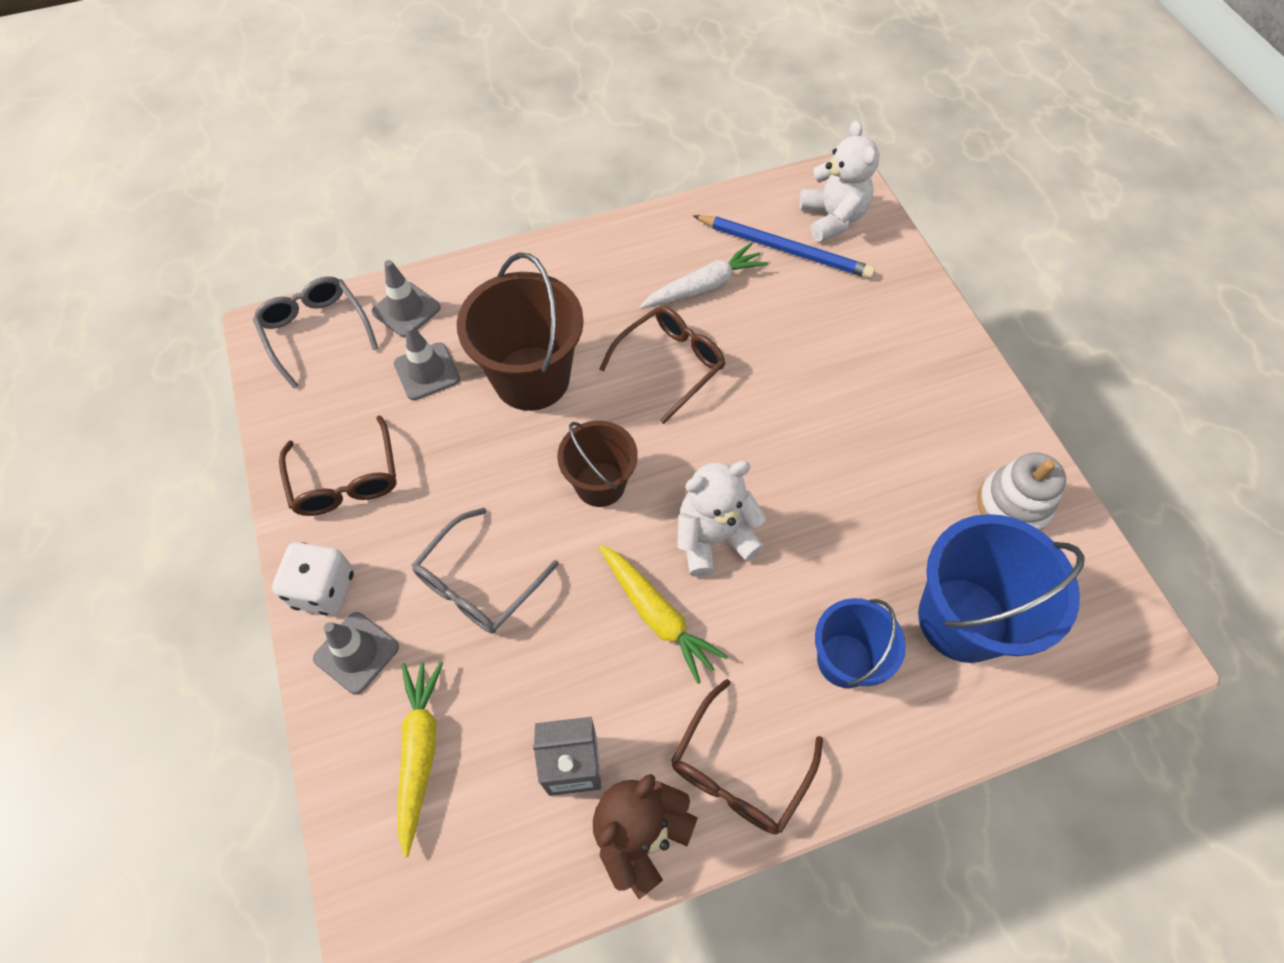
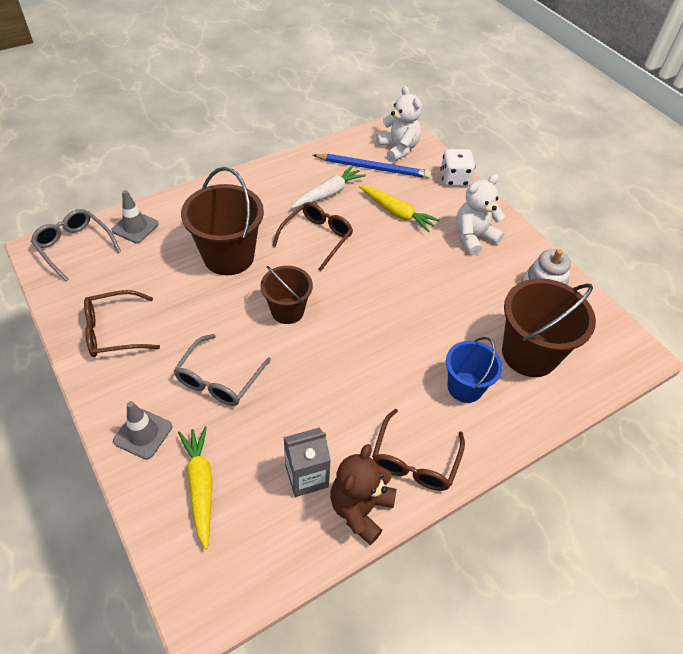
camera: 15 degrees left, 10 degrees down
white dice [272,542,354,615] -> white dice moved to [440,149,475,186]
brown glasses [279,415,397,516] -> brown glasses turned 105 degrees clockwise [84,290,160,357]
grey traffic cone [394,324,460,400] -> none
yellow carrot [599,545,728,684] -> yellow carrot moved to [359,185,440,232]
white teddy bear [677,461,767,577] -> white teddy bear moved to [456,174,505,256]
blue bucket [918,514,1085,663] -> brown bucket [502,278,596,377]

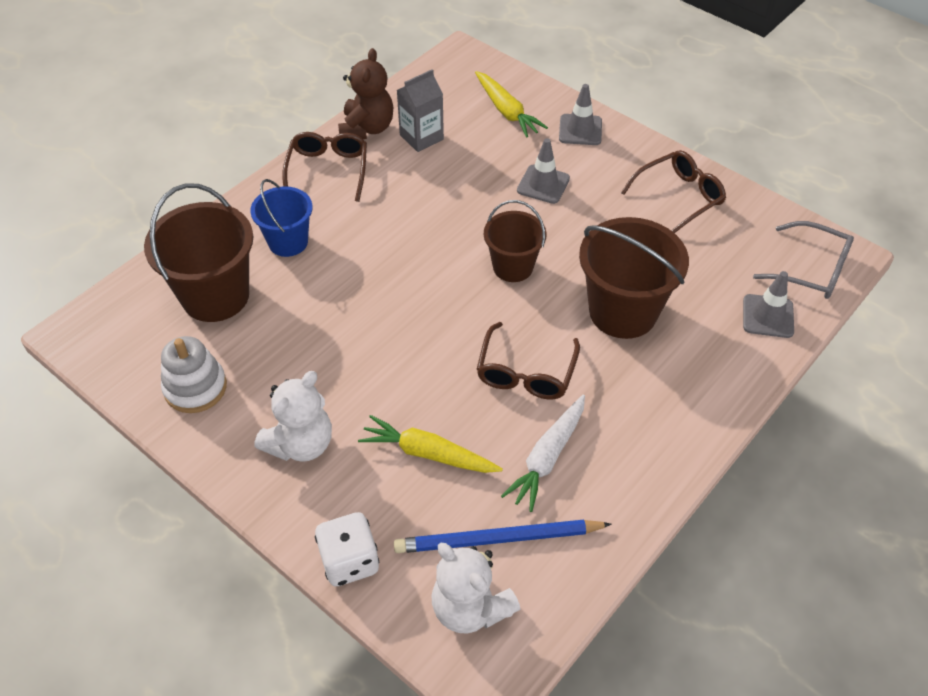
camera: 165 degrees right, 0 degrees up
grey glasses [174,334,271,406] -> grey traffic cone [517,138,570,204]

